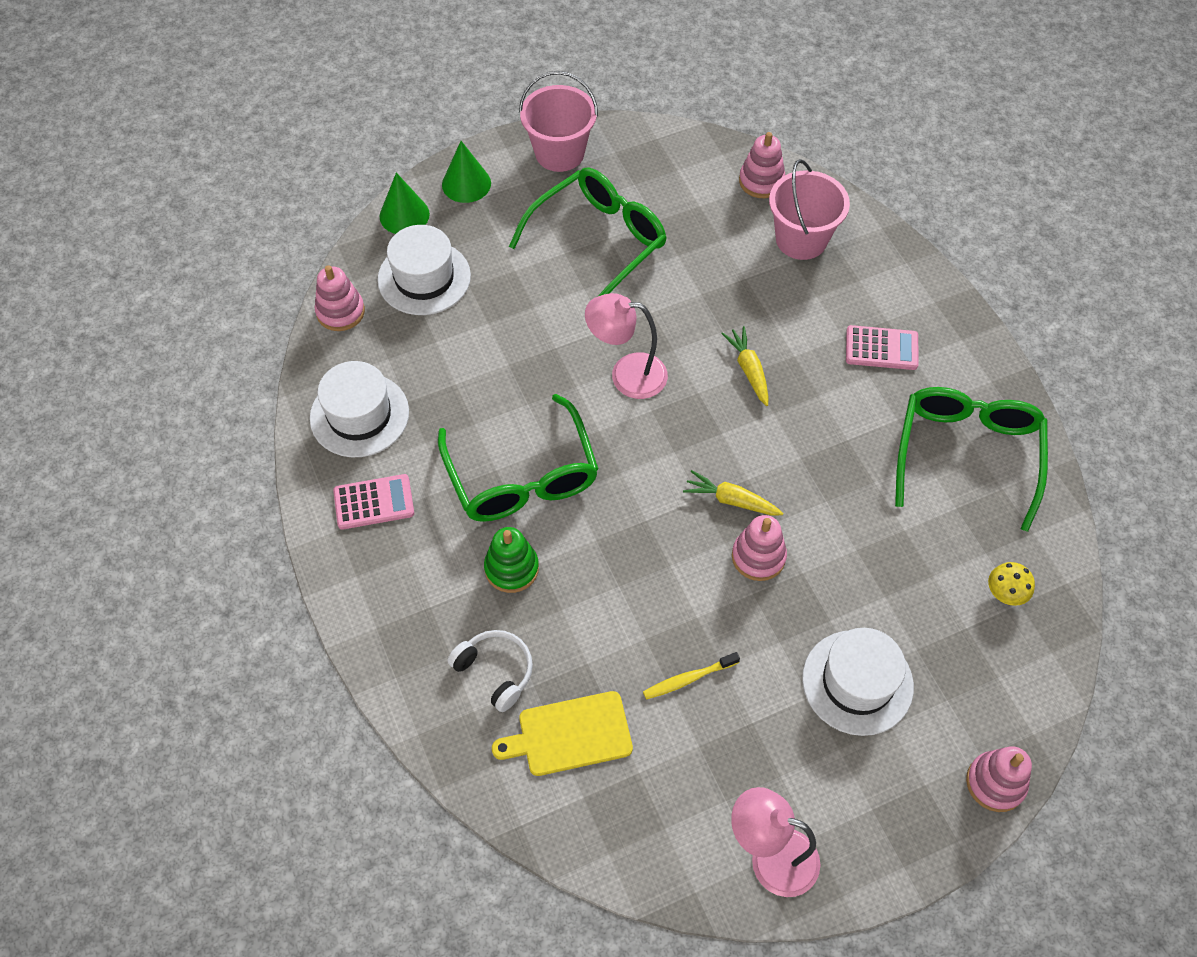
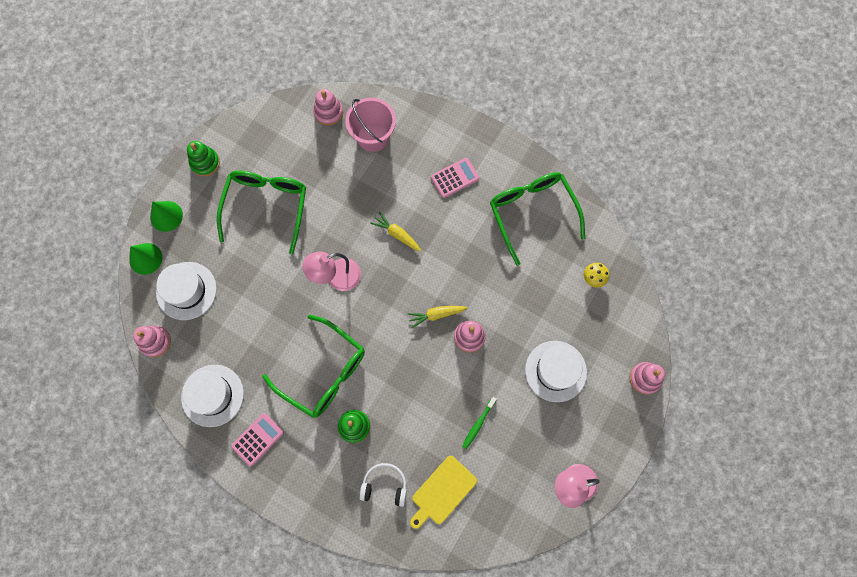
camera: 35 degrees left, 15 degrees up
pink bucket [519,71,598,172] -> green stacking toy [187,141,220,176]
yellow toothbrush [643,652,740,699] -> green toothbrush [462,397,497,449]

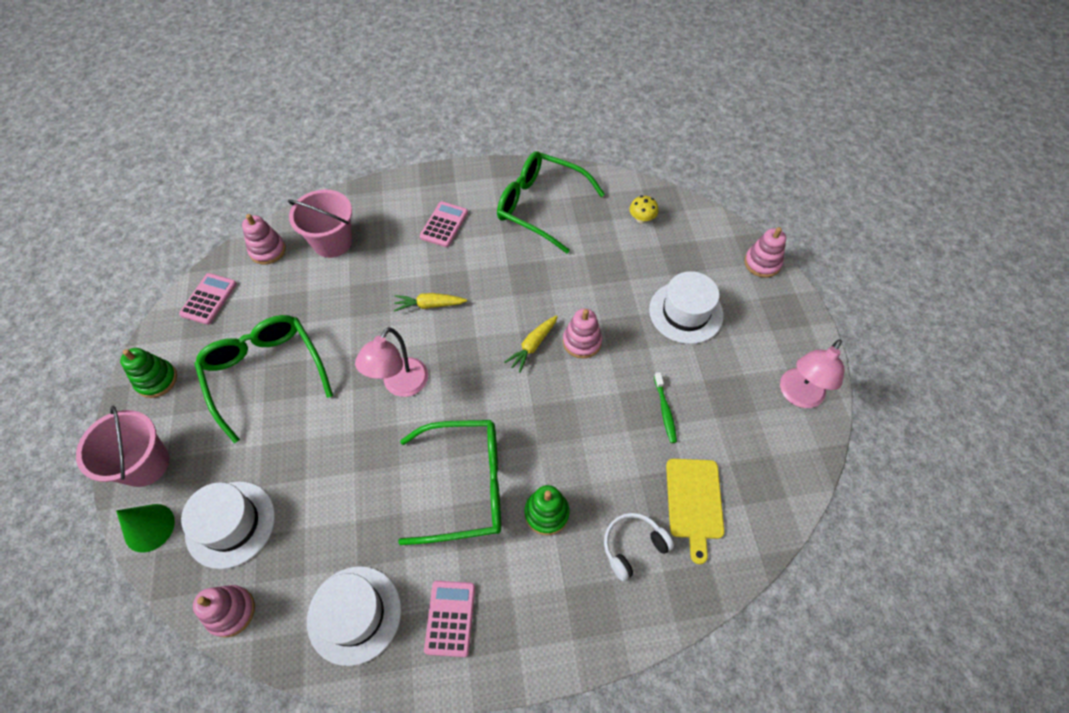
camera: 40 degrees left, 15 degrees down
green cone [150,201,183,232] -> pink bucket [76,406,169,487]
none -> pink calculator [179,273,237,325]

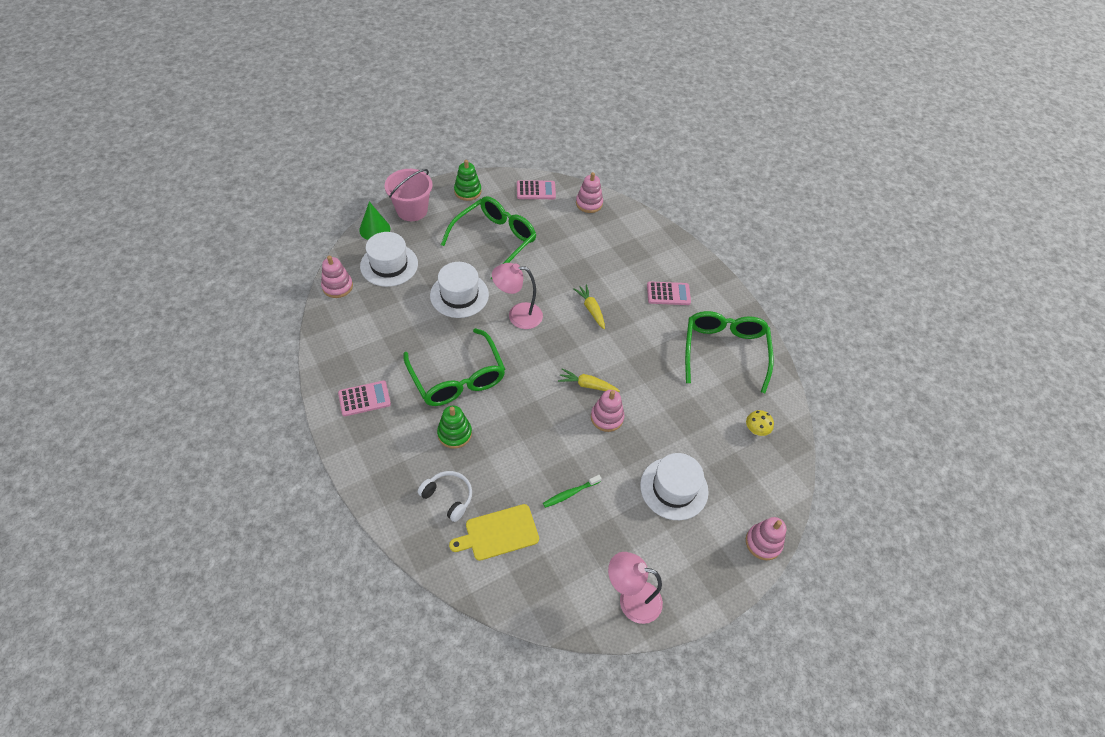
camera: 65 degrees right, 5 degrees down
pink bucket [288,189,352,258] -> none
white hat [307,566,401,666] -> white hat moved to [430,262,489,318]

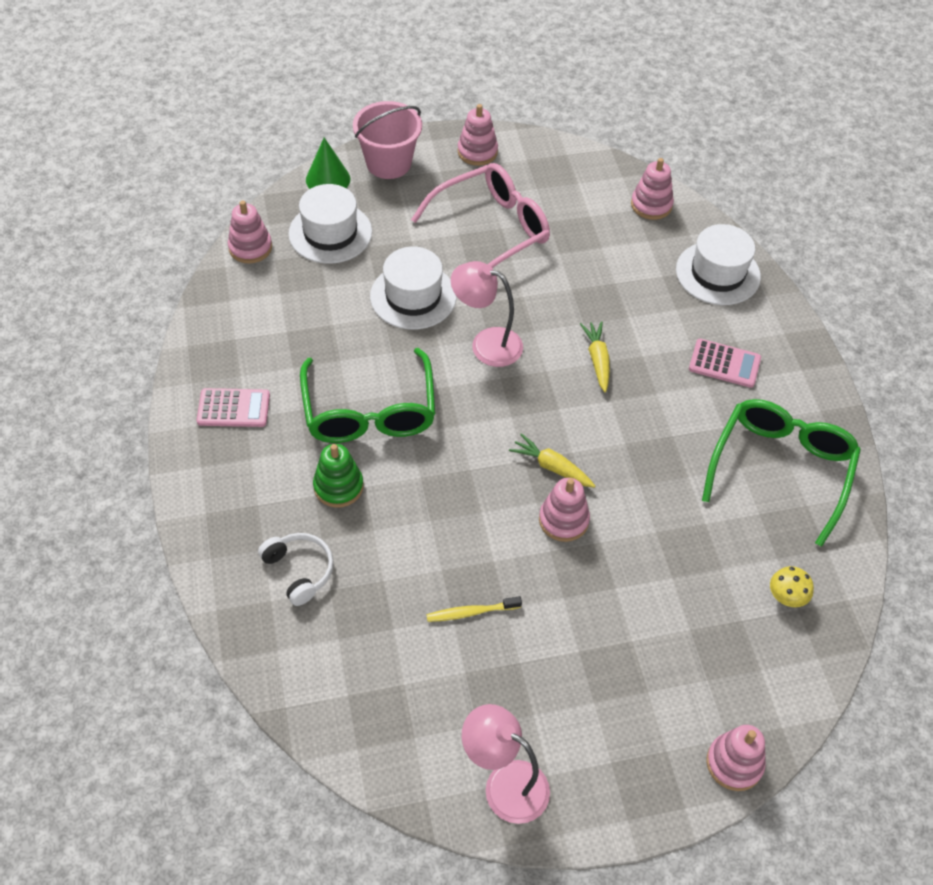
camera: 20 degrees right, 0 degrees up
green glasses [441,196,536,279] -> pink glasses [411,163,550,268]
yellow cutting board [449,504,539,561] -> none
green stacking toy [454,160,481,201] -> pink stacking toy [458,104,498,166]
pink calculator [517,180,556,199] -> none
green toothbrush [543,475,602,508] -> yellow toothbrush [426,596,522,622]
white hat [640,453,709,520] -> white hat moved to [676,224,761,305]

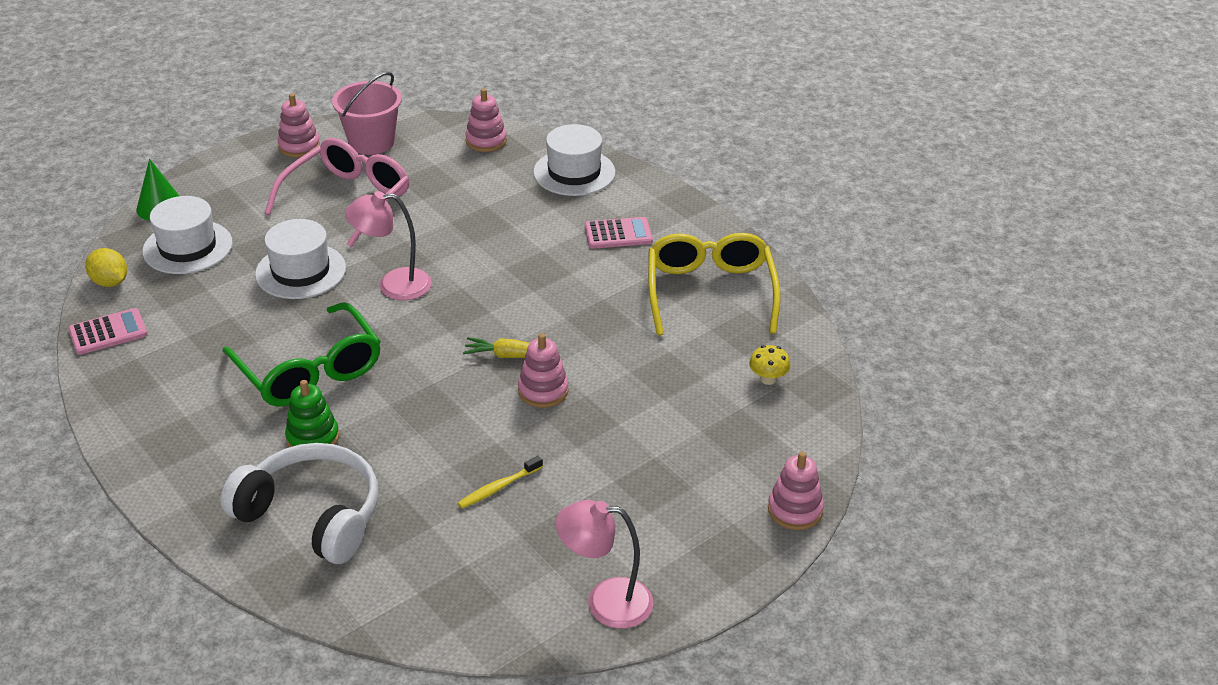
camera: 25 degrees left, 15 degrees down
pink calculator [197,388,270,427] -> pink calculator moved to [68,308,147,355]
pink stacking toy [228,201,272,264] -> yellow lemon [85,248,127,287]
white headphones [258,533,334,606] -> white headphones [221,443,379,564], size x1.86
pink bucket [353,101,422,179] -> pink bucket moved to [332,72,402,155]
yellow carrot [580,321,610,392] -> none
green glasses [702,399,861,547] -> yellow glasses [648,233,780,336]

